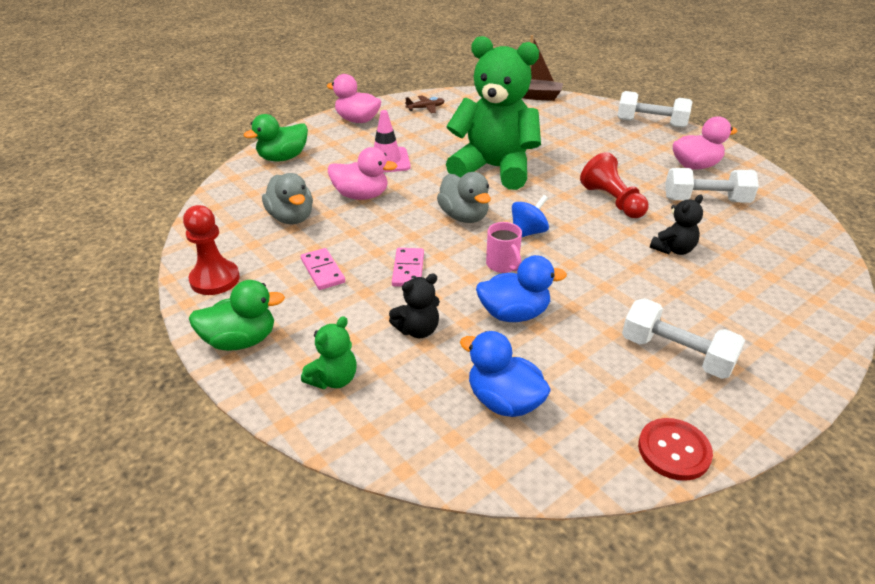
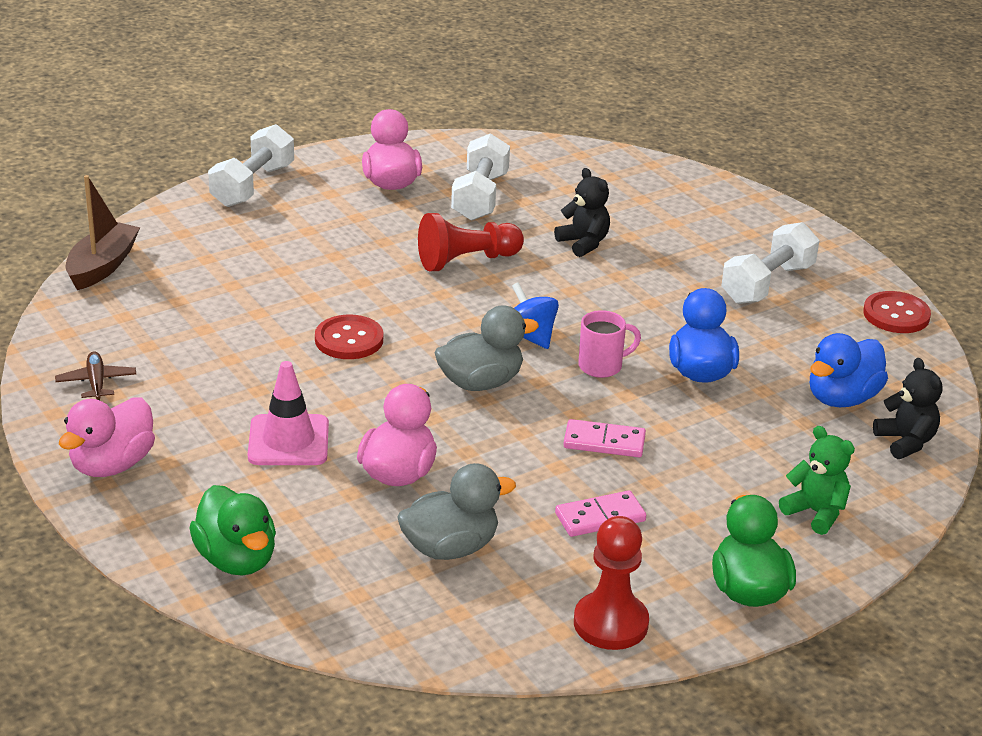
camera: 85 degrees left, 5 degrees down
black teddy bear [389,274,440,338] -> black teddy bear moved to [873,358,942,459]
green teddy bear [446,36,541,190] -> red button [315,315,383,359]

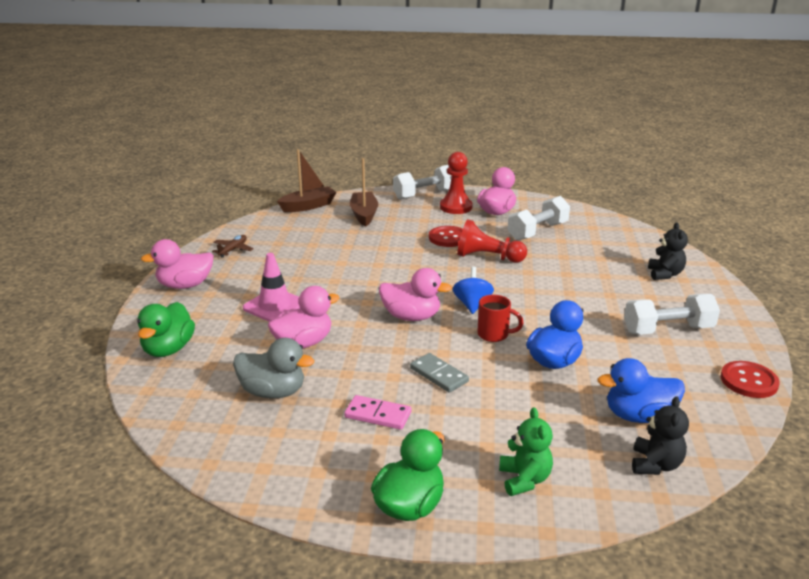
camera: 40 degrees right, 5 degrees down
red button [315,315,383,359] -> red button moved to [429,226,463,247]
grey duck [434,305,539,391] -> pink duck [379,268,452,321]
black teddy bear [554,168,610,257] -> black teddy bear moved to [648,223,688,280]
pink domino [563,419,646,457] -> grey domino [410,353,469,393]
red pawn [574,516,649,650] -> red pawn moved to [440,152,473,214]
pink mug [578,310,641,378] -> red mug [477,295,524,342]
none -> brown boat [350,158,378,227]

